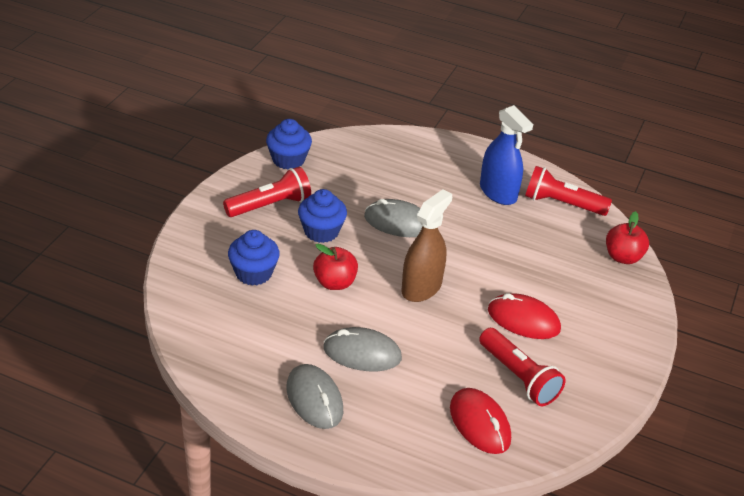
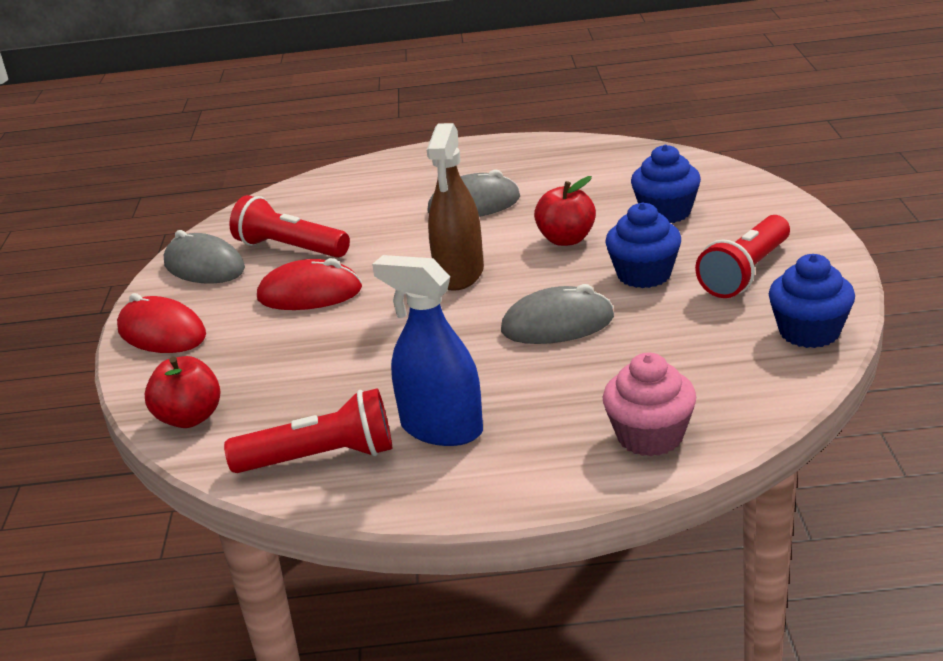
camera: 160 degrees right, 10 degrees down
grey mouse [286,364,343,429] -> grey mouse moved to [164,230,245,284]
red mouse [450,388,511,454] -> red mouse moved to [117,293,206,353]
none -> pink cupcake [603,353,696,456]

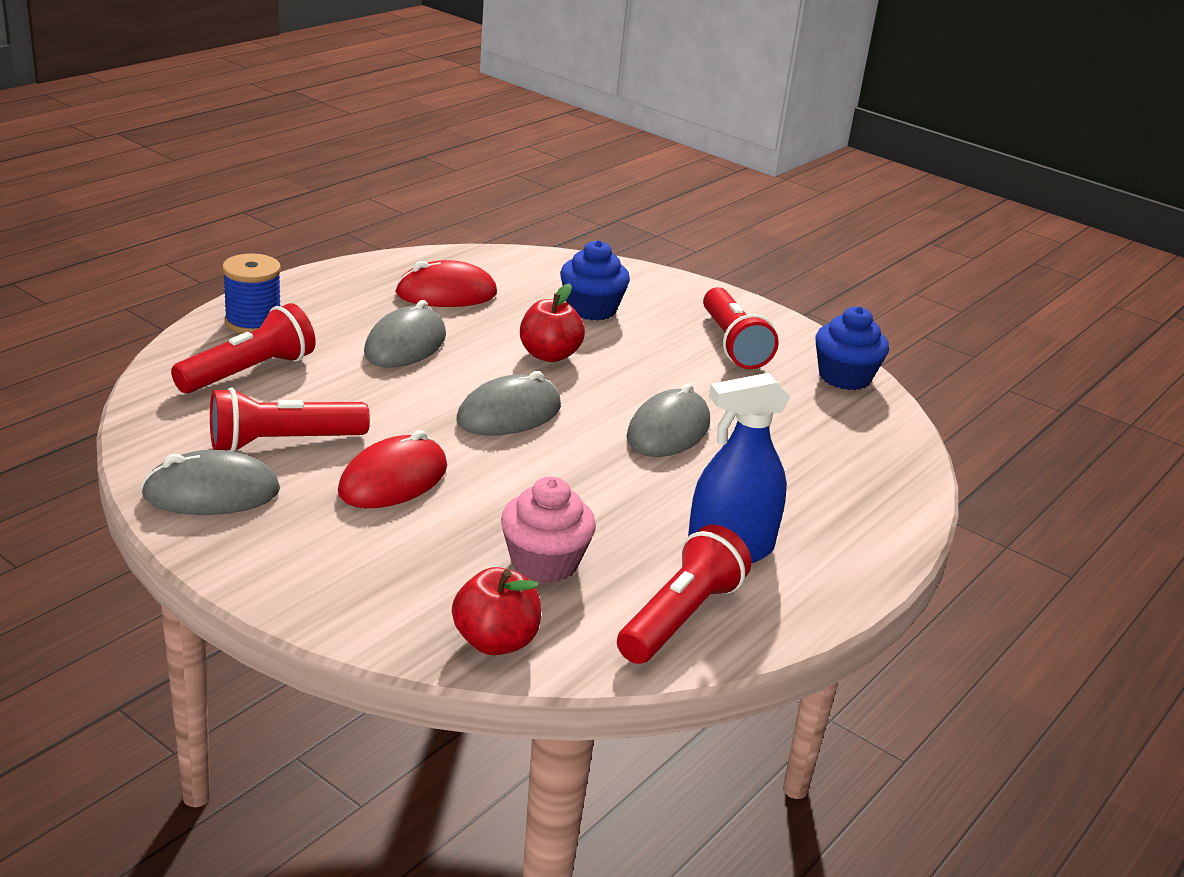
camera: 55 degrees left, 0 degrees up
red mouse [117,293,206,353] -> red mouse moved to [395,260,497,307]
brown spray bottle [427,123,484,291] -> grey mouse [456,371,561,436]
pink cupcake [603,353,696,456] -> pink cupcake moved to [501,477,596,583]
blue cupcake [605,202,681,288] -> none
none -> red flashlight [171,303,316,393]
none -> blue spool [222,254,281,334]

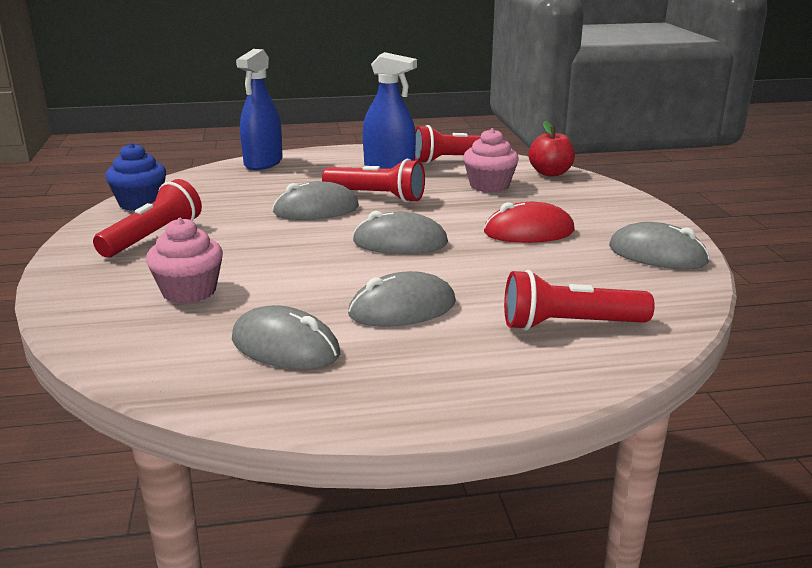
camera: 135 degrees left, 5 degrees down
red flashlight [210,387,370,452] -> red flashlight moved to [322,159,425,202]
blue spool [222,254,281,334] -> none
red mouse [395,260,497,307] -> grey mouse [232,305,340,370]
red apple [520,283,585,362] -> none
blue cupcake [560,240,630,320] -> pink cupcake [146,218,223,304]
none -> blue spray bottle [236,49,283,170]

